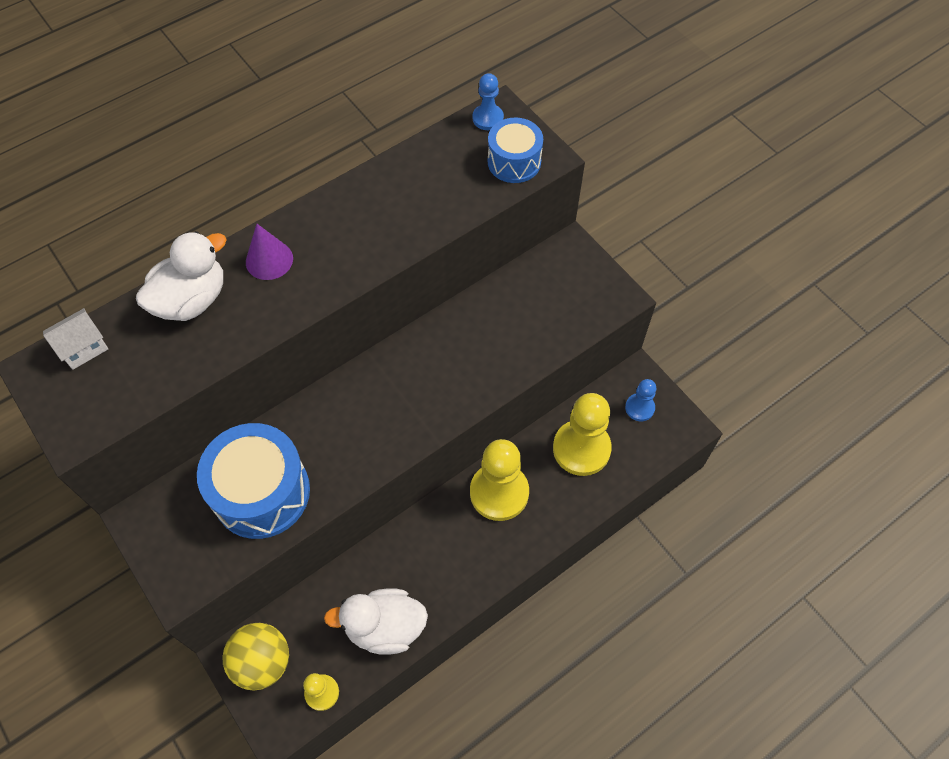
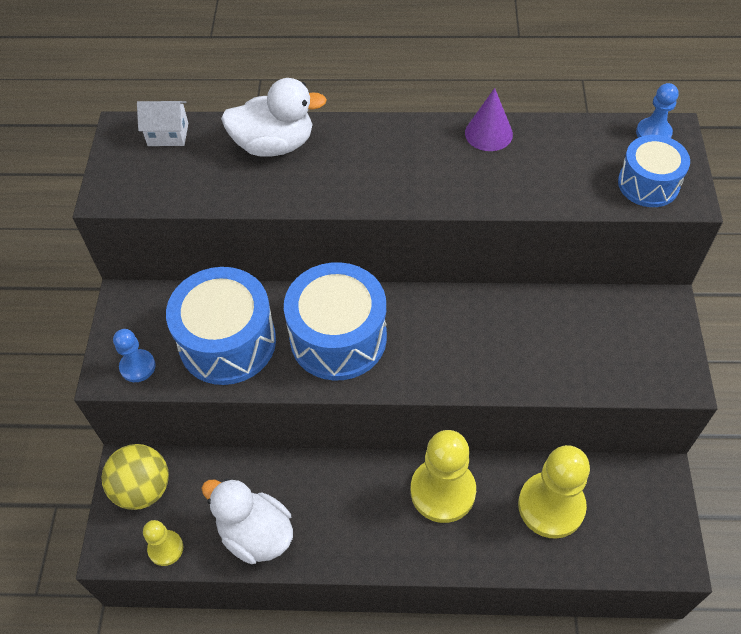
camera: 40 degrees right, 5 degrees down
purple cone [246,224,293,280] -> purple cone moved to [465,88,513,151]
blue pawn [625,379,656,421] -> blue pawn moved to [113,329,156,382]
none -> blue drum [284,262,387,380]

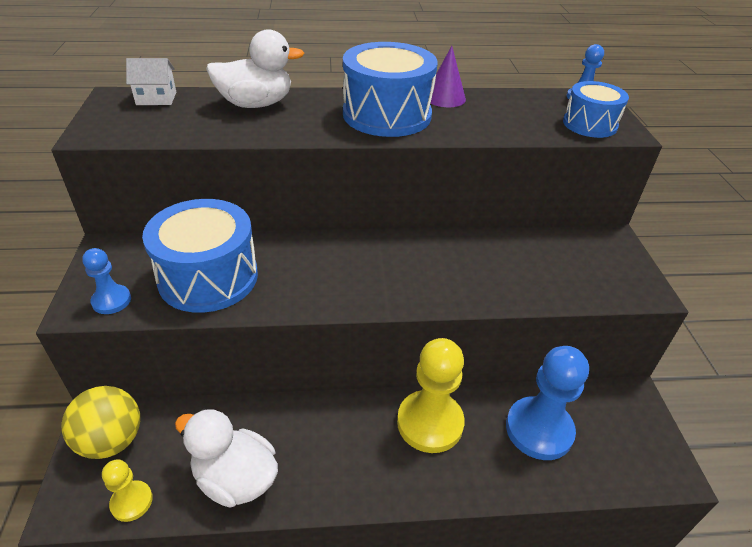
camera: 10 degrees left, 15 degrees down
blue drum [284,262,387,380] -> blue drum moved to [343,42,438,137]
yellow pawn [518,445,590,539] -> blue pawn [506,346,589,460]

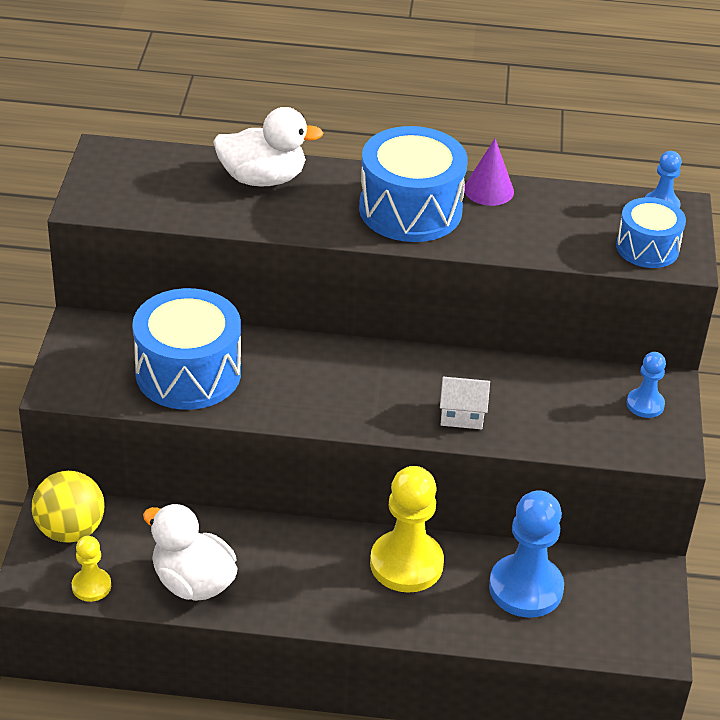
camera: 10 degrees right, 0 degrees up
blue pawn [82,248,131,314] -> blue pawn moved to [627,352,666,418]
white house [126,58,176,105] -> white house moved to [440,377,490,429]

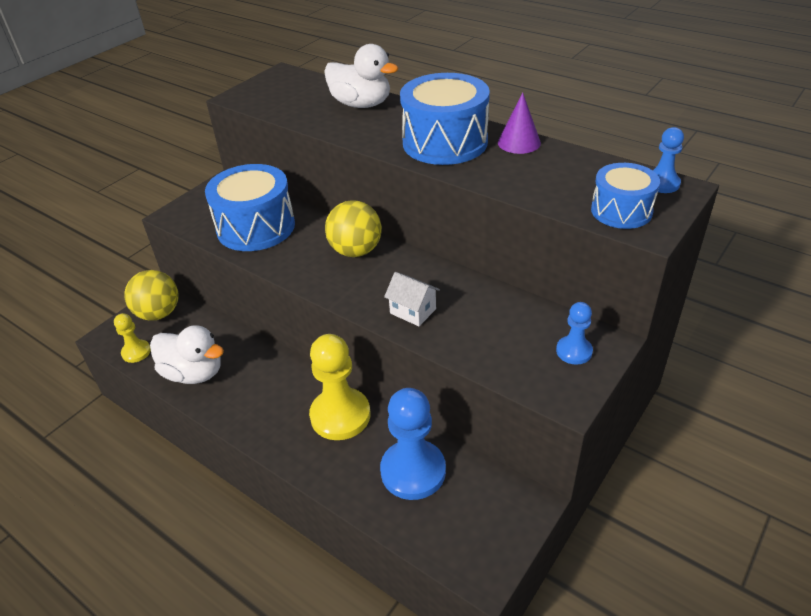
camera: 35 degrees right, 0 degrees up
white duck [143,504,237,601] -> white duck turned 135 degrees clockwise [150,325,224,384]
none -> yellow ball [325,200,382,257]

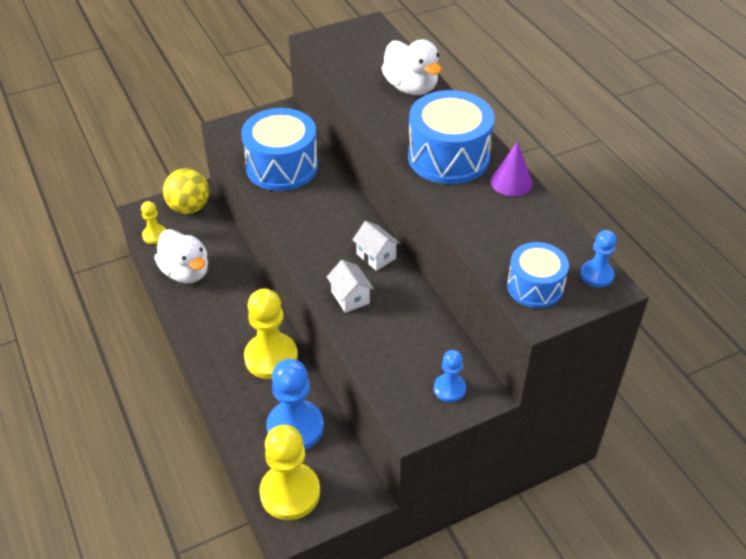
camera: 25 degrees right, 5 degrees up
yellow ball [325,200,382,257] -> none
none -> yellow pawn [259,425,320,520]
none -> white house [353,221,400,271]

